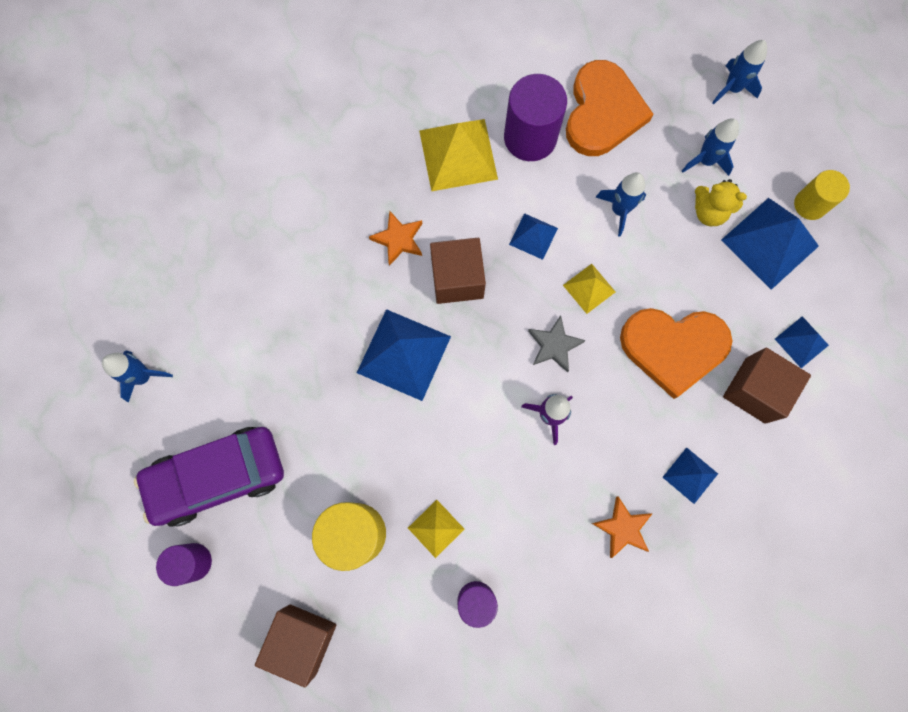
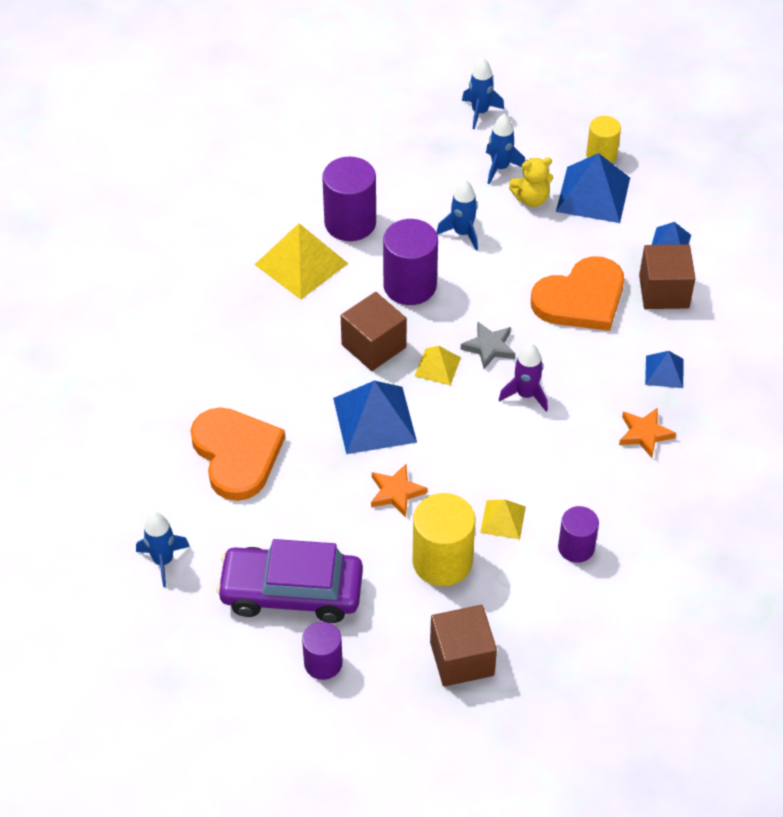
camera: 35 degrees left, 25 degrees down
purple car [134,427,284,527] -> purple car turned 60 degrees clockwise [216,539,363,623]
orange star [369,211,422,266] -> orange star moved to [371,464,427,517]
blue pyramid [509,213,558,260] -> purple cylinder [383,219,438,305]
yellow pyramid [563,264,615,314] -> yellow pyramid moved to [415,346,461,385]
orange heart [566,60,654,156] -> orange heart moved to [190,407,285,501]

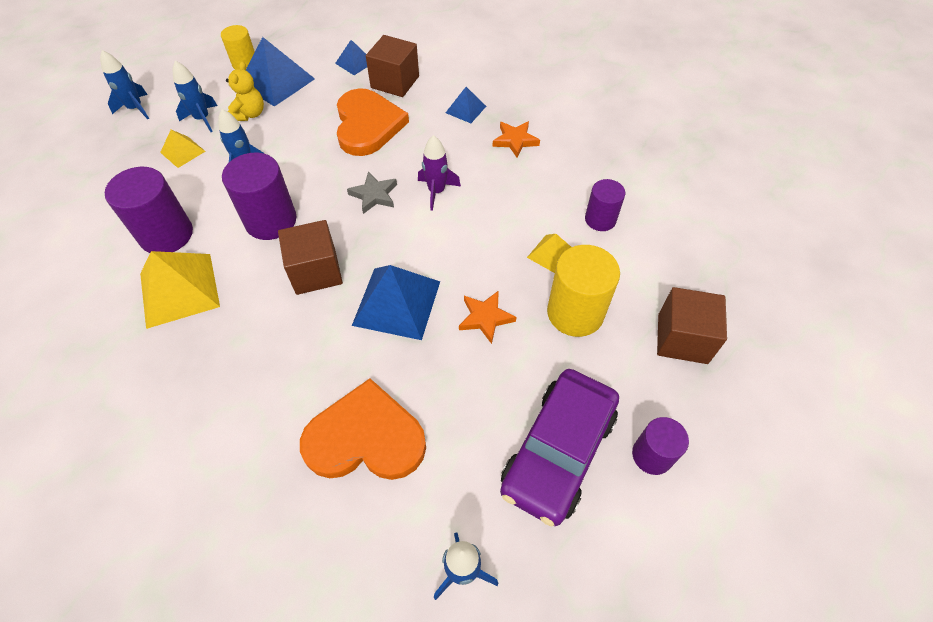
camera: 65 degrees left, 5 degrees up
yellow pyramid [415,346,461,385] -> yellow pyramid moved to [160,130,206,168]

